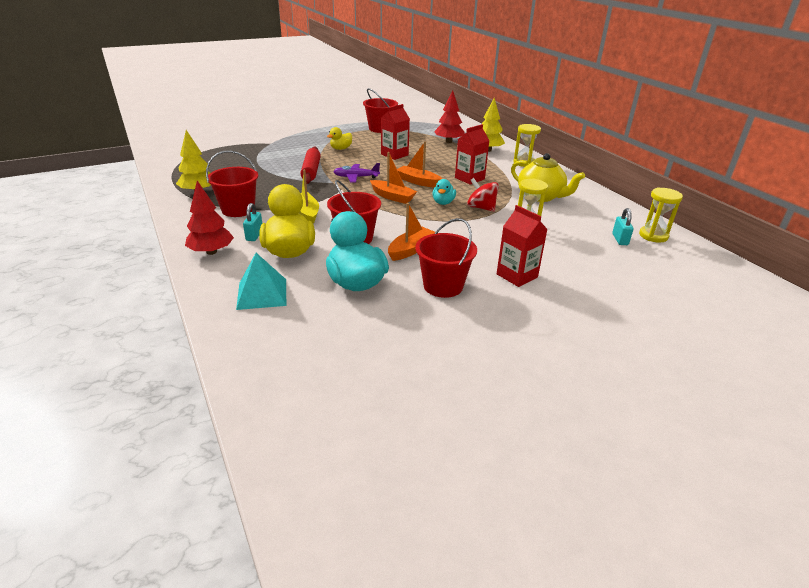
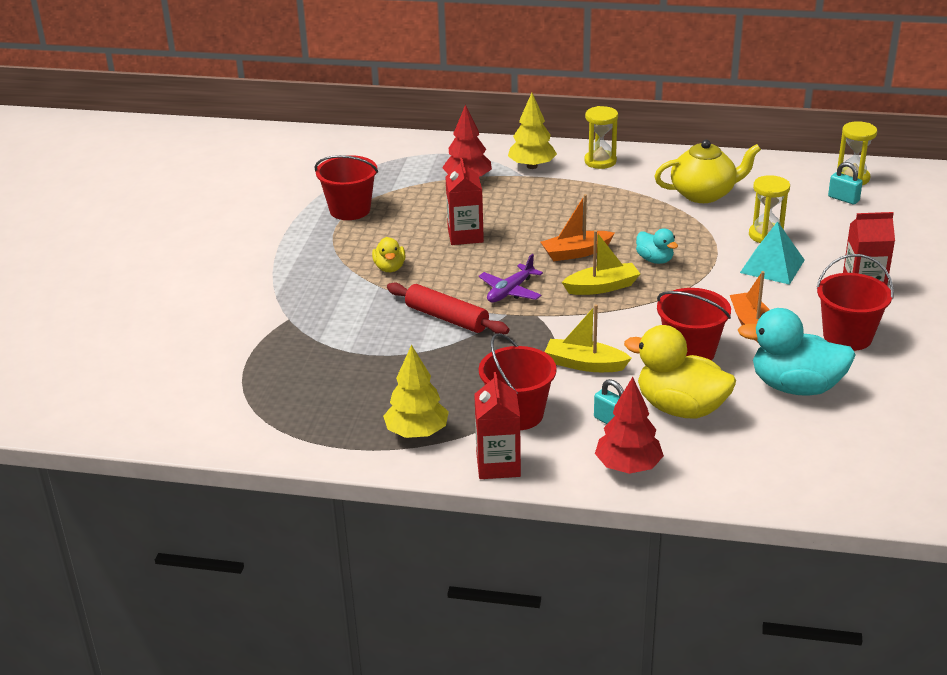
camera: 50 degrees left, 0 degrees up
turquoise pyramid [236,253,286,310] -> turquoise pyramid moved to [740,221,804,285]
orange boat [370,152,417,204] -> yellow boat [562,230,640,295]
red carton [455,124,490,185] -> red carton moved to [474,372,521,479]
red spinning top [467,178,499,212] -> none

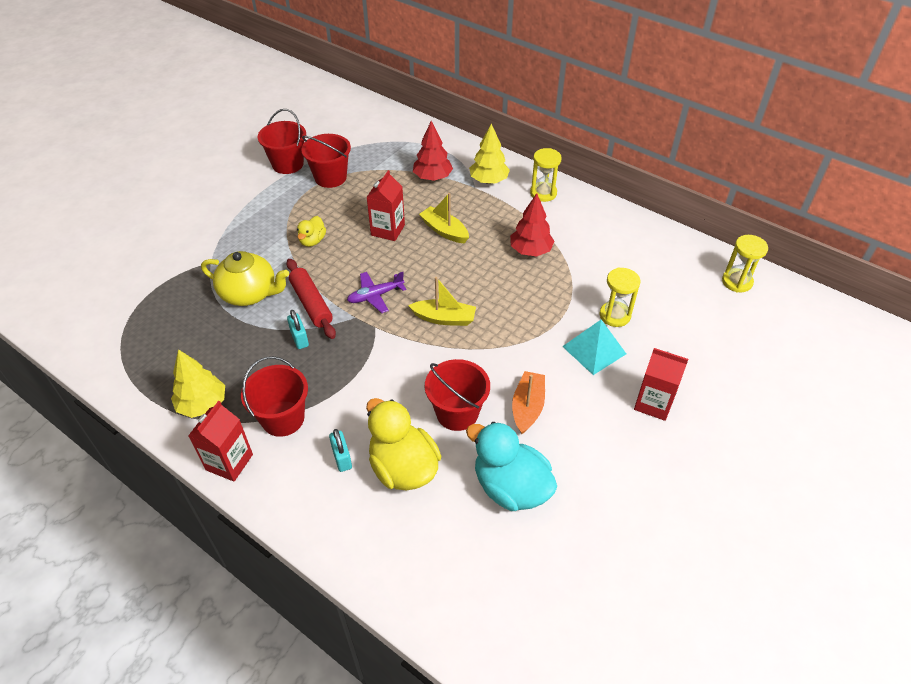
camera: 25 degrees right, 15 degrees up
orange boat [541,194,615,261] -> none
yellow boat [545,305,632,372] -> yellow boat moved to [419,193,469,243]
red tree [595,377,664,474] -> red tree moved to [510,193,555,256]
turquoise duck [636,228,678,264] -> none
yellow teapot [654,140,761,203] -> yellow teapot moved to [201,251,289,306]
red bucket [816,254,894,351] -> red bucket moved to [257,109,306,174]
turquoise padlock [828,162,863,205] -> turquoise padlock moved to [287,310,309,349]

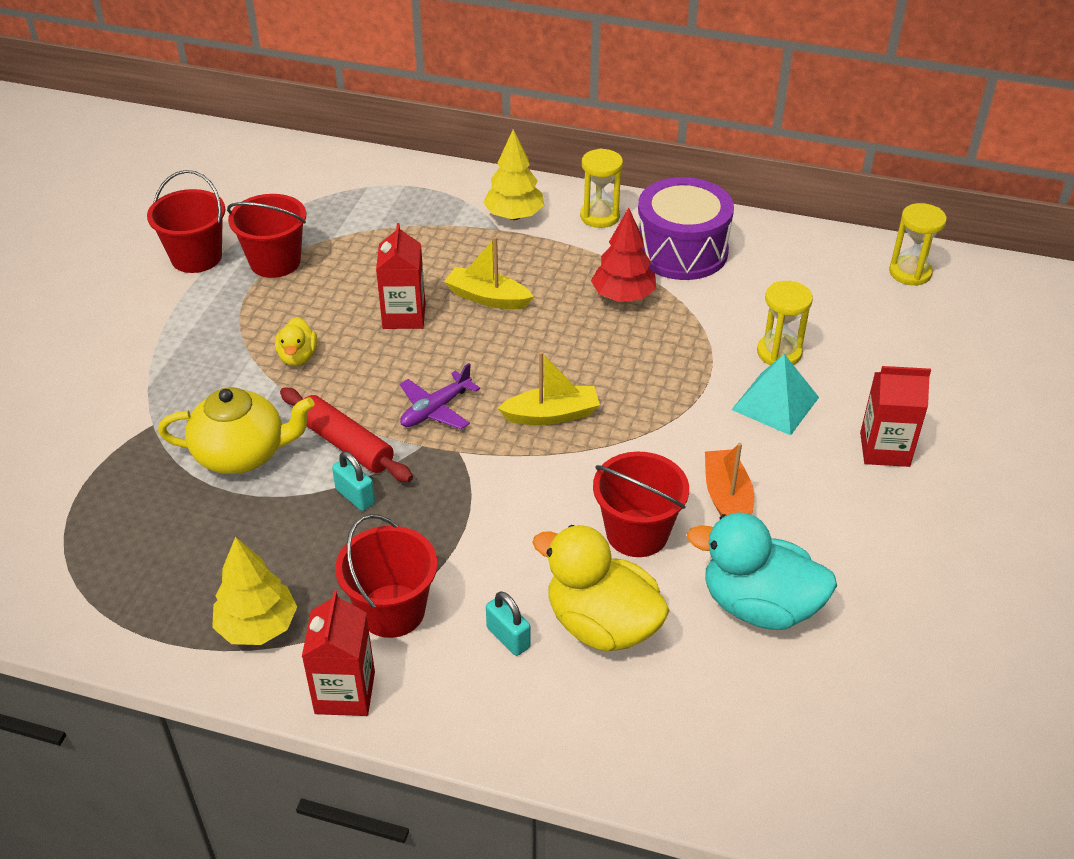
camera: 20 degrees left, 5 degrees down
red tree [413,121,453,181] -> none
none -> purple drum [638,177,734,280]

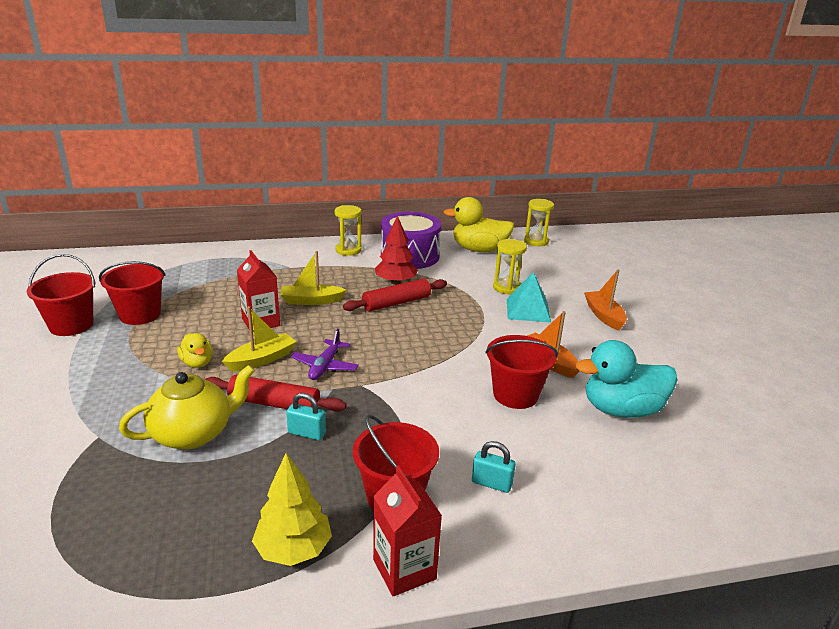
camera: 30 degrees left, 15 degrees down
yellow tree [483,129,544,220] -> none
yellow boat [498,351,600,425] -> yellow boat moved to [222,306,296,371]
yellow duck [532,525,670,652] -> yellow duck moved to [444,197,514,252]
red carton [860,366,931,467] -> orange boat [584,270,627,331]
none -> red rolling pin [343,278,447,312]

